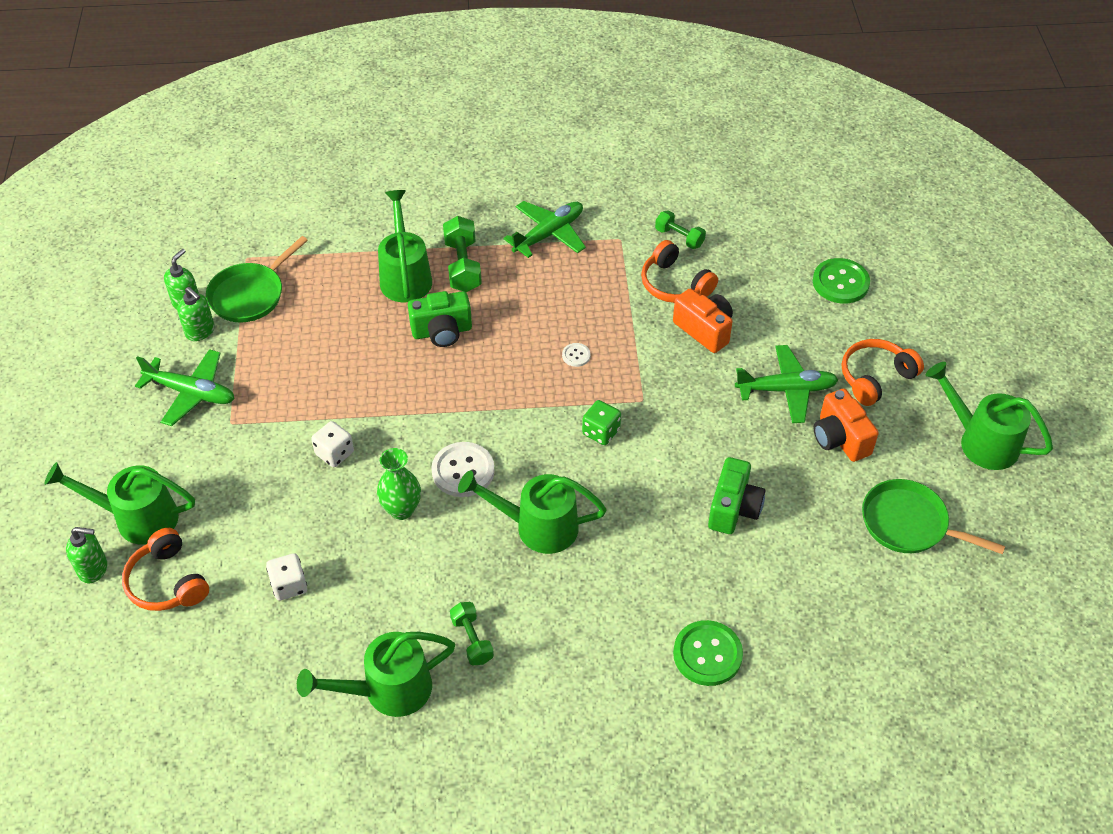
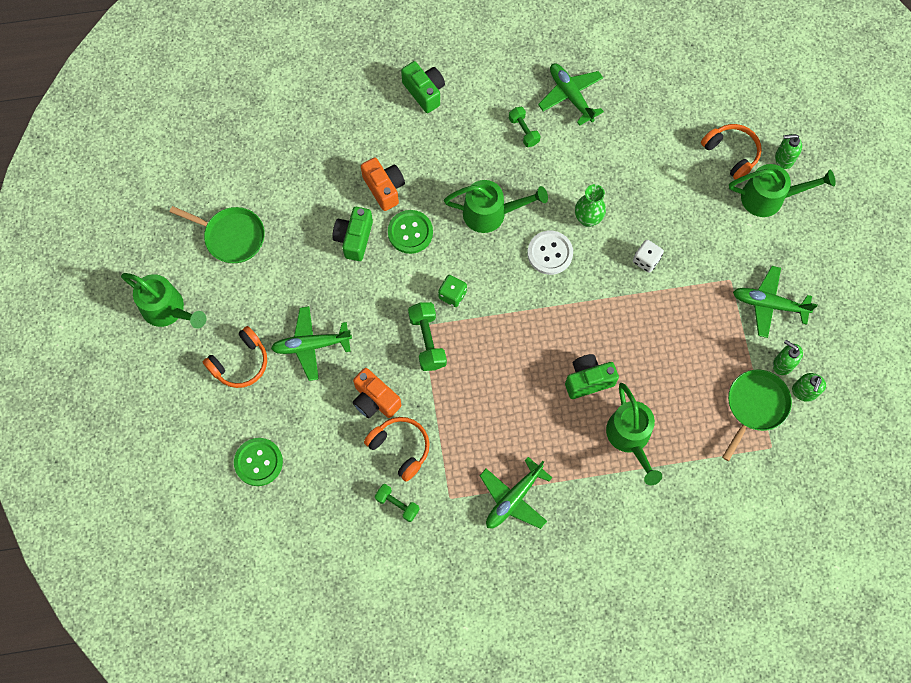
camera: 175 degrees right, 20 degrees up
white dice [266,553,307,601] -> none
green watering can [297,632,455,717] -> green plane [538,63,604,126]
green dumbbell [443,216,482,292] -> green dumbbell moved to [408,302,447,371]
white button [562,343,591,367] -> none
green button [673,620,743,686] -> green button moved to [388,210,433,254]
orange camera [814,388,879,462] -> orange camera moved to [361,158,405,211]
none -> green camera [401,61,445,113]

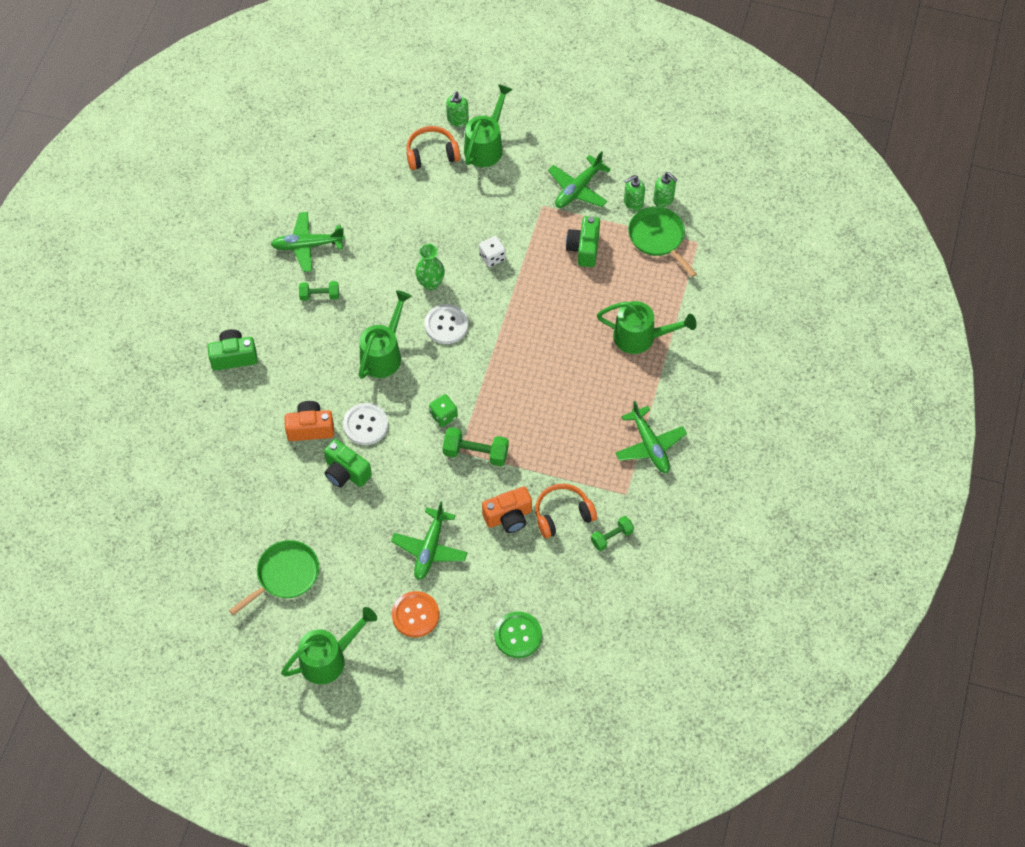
camera: 65 degrees left, 10 degrees down
orange headphones [203,326,267,388] -> orange button [392,591,439,637]
green button [388,210,433,254] -> white button [343,403,388,445]
green camera [565,354,619,399] -> green camera moved to [566,216,600,267]

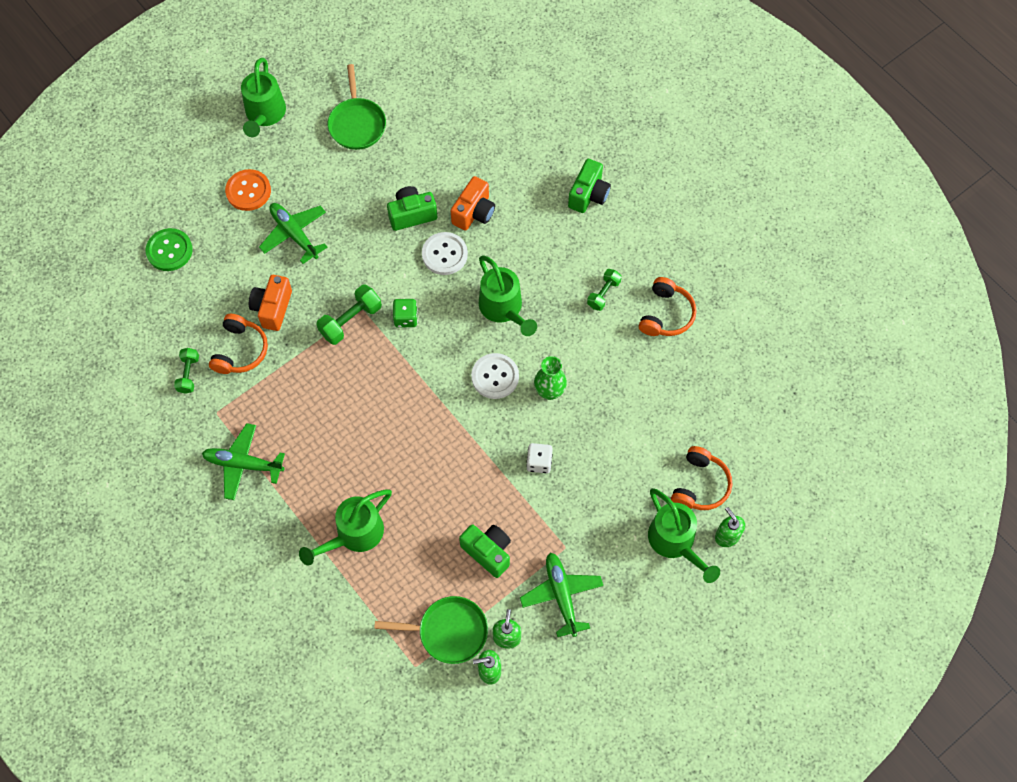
camera: 125 degrees right, 5 degrees up
green plane [271,212,345,272] -> orange headphones [639,277,697,336]

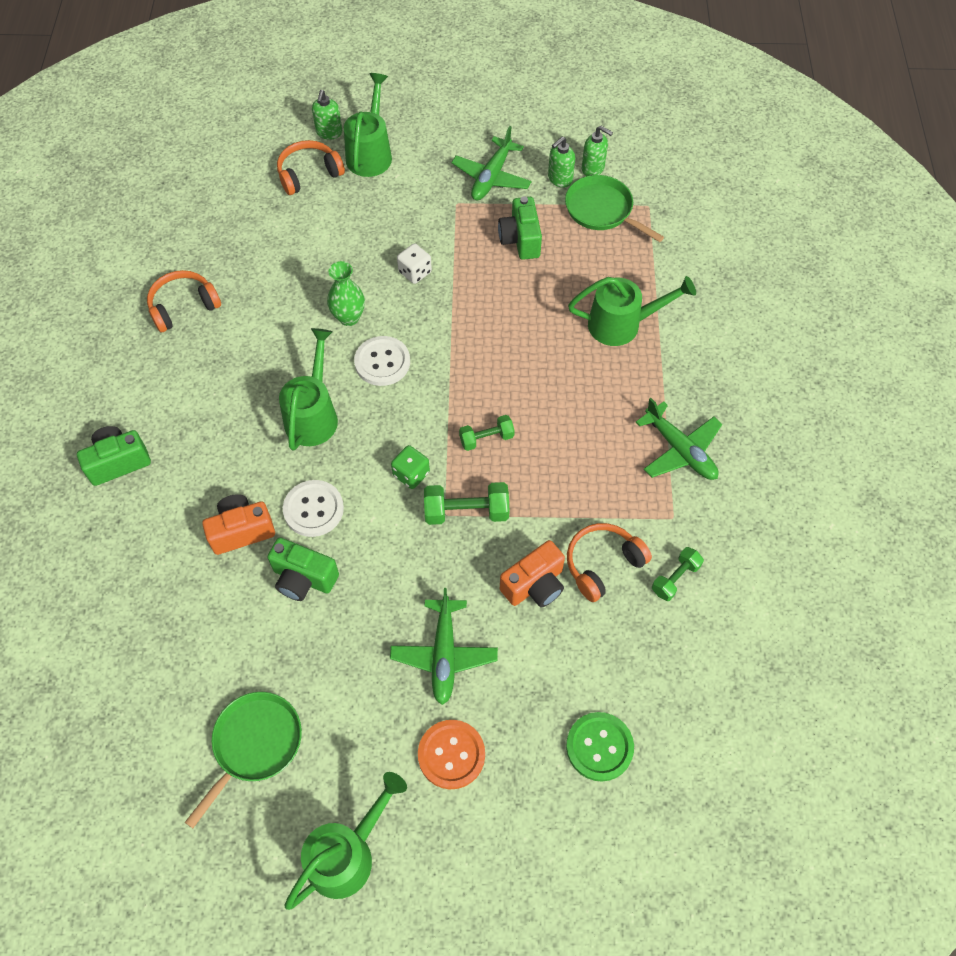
camera: 140 degrees left, 5 degrees down
green dumbbell [587,269,622,311] -> green dumbbell moved to [459,415,515,451]

